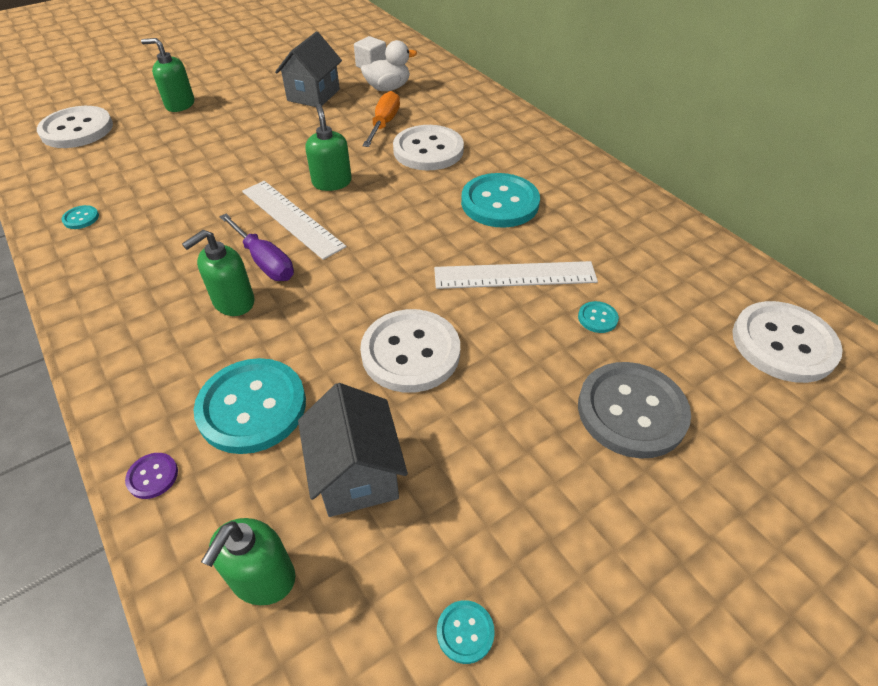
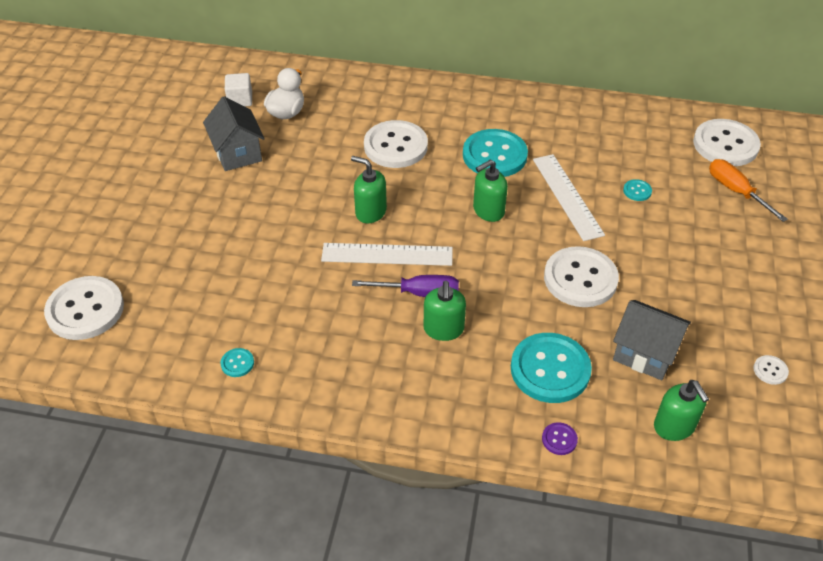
camera: 45 degrees left, 0 degrees up
green soap dispenser [141,38,194,112] -> green soap dispenser moved to [473,159,508,222]
orange screwdriver [362,91,400,147] -> orange screwdriver moved to [709,159,788,222]
white ruler [434,261,598,289] -> white ruler turned 60 degrees counterclockwise [533,154,605,241]
turquoise button [437,600,495,664] -> white button [753,355,789,385]
grey button [578,362,691,459] -> none

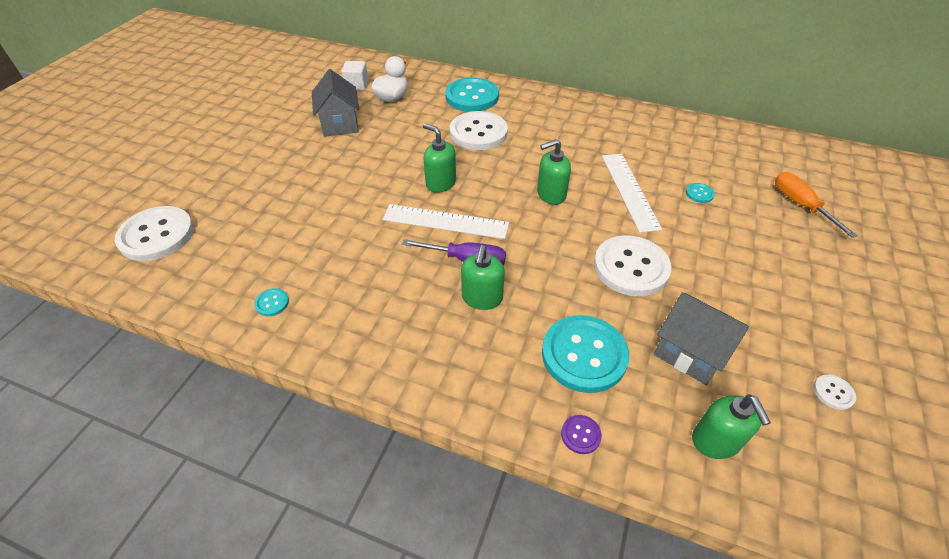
camera: 10 degrees right, 0 degrees up
turquoise button [463,129,528,177] -> turquoise button moved to [445,78,499,112]
white button [693,119,761,166] -> none

